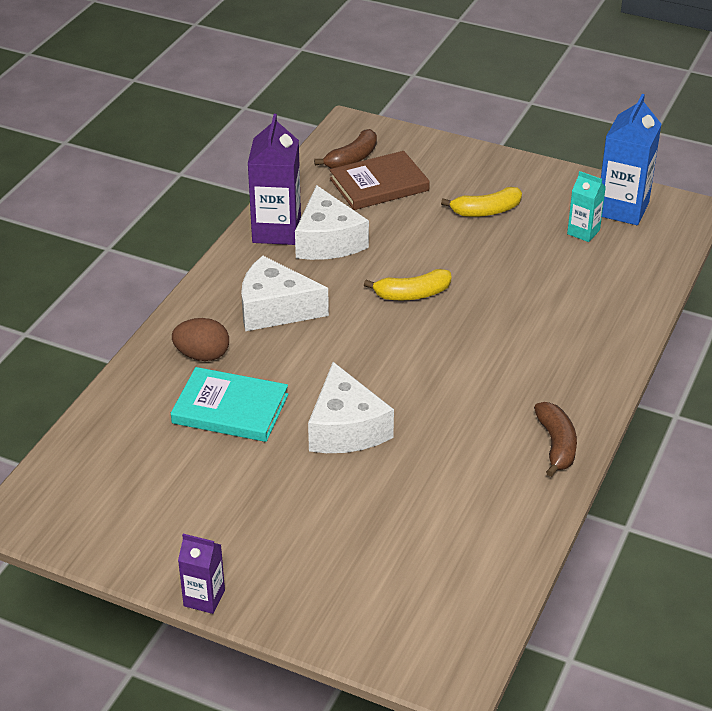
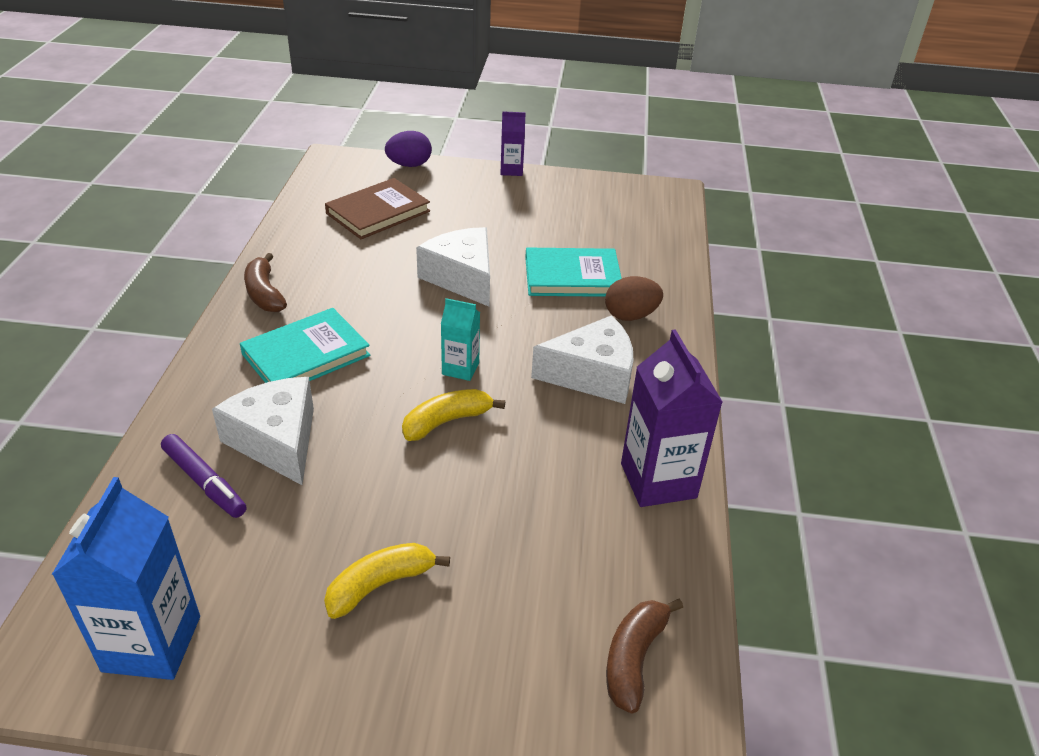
camera: 160 degrees right, 0 degrees up
white cheese [295,185,369,260] -> white cheese moved to [212,377,314,485]
brown book [330,151,430,210] -> brown book moved to [325,178,430,239]
turquoise carton [567,171,606,242] -> turquoise carton moved to [441,298,480,381]
none -> purple marker [161,434,246,518]
none -> turquoise book [240,308,370,383]
none -> purple egg [385,131,432,167]

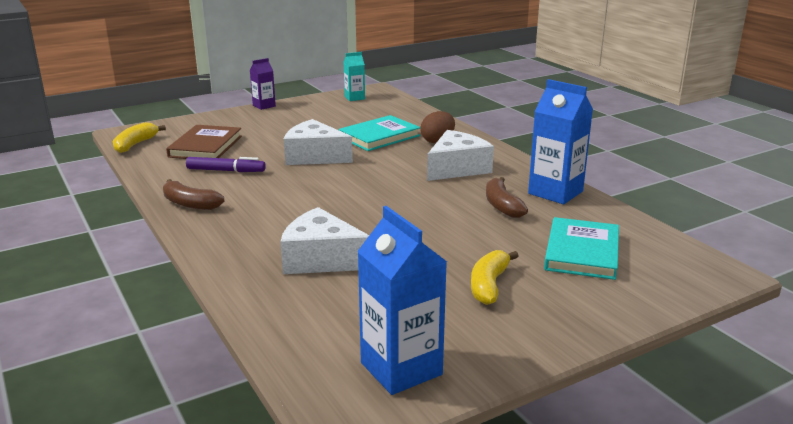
camera: 35 degrees left, 15 degrees down
purple marker [161,434,246,518] -> purple marker moved to [186,157,266,172]
turquoise book [240,308,370,383] -> turquoise book moved to [544,217,619,280]
purple egg [385,131,432,167] -> none
yellow banana [402,389,505,441] -> yellow banana moved to [113,122,166,153]
turquoise carton [441,298,480,381] -> turquoise carton moved to [344,52,365,101]
brown banana [606,599,683,714] -> brown banana moved to [486,177,528,218]
purple carton [621,329,723,507] -> blue carton [528,79,593,204]

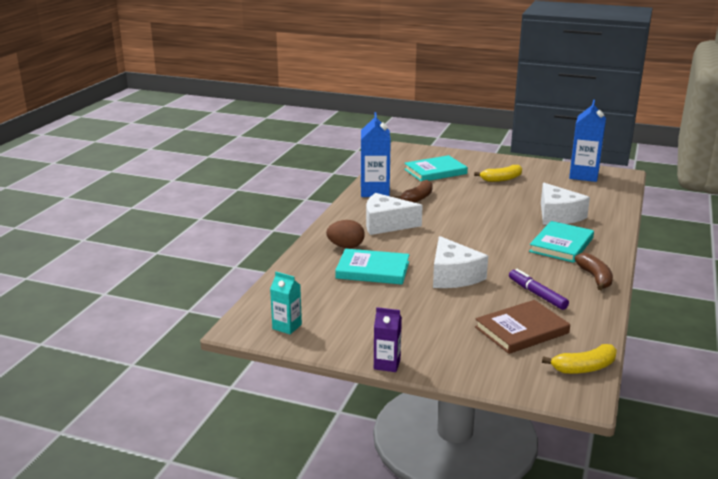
camera: 130 degrees left, 0 degrees up
none -> turquoise book [529,221,594,263]

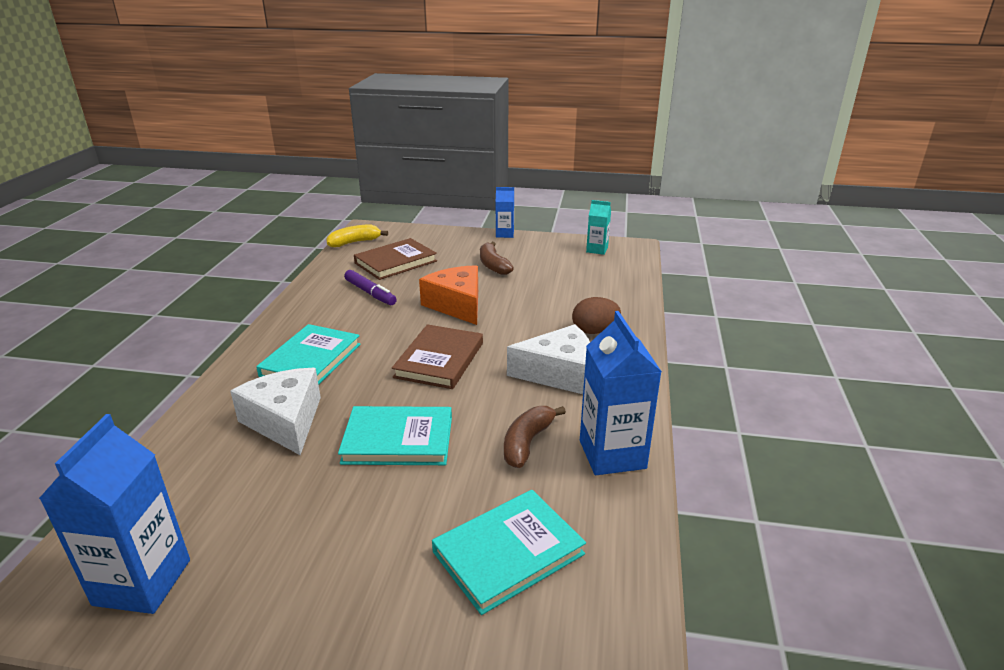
camera: 170 degrees right, 5 degrees up
turquoise book [335,249,409,285] -> turquoise book moved to [338,406,452,465]
purple carton [374,307,402,372] -> blue carton [496,187,514,238]
white cheese [433,236,488,288] -> orange cheese [419,265,478,325]
yellow banana [474,165,522,182] -> none
brown banana [575,253,613,290] -> brown banana moved to [480,242,514,275]
none -> brown book [392,324,483,389]

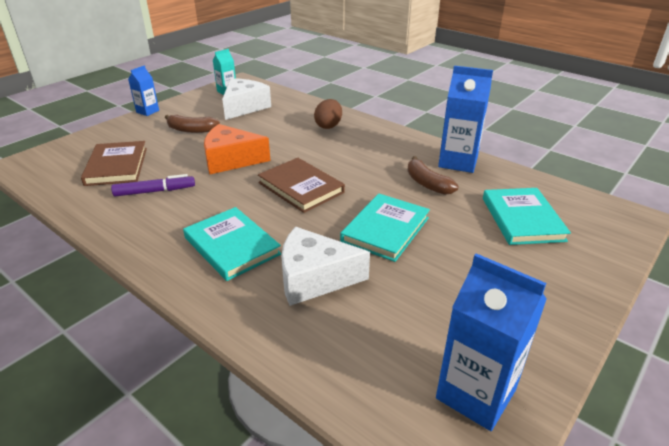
camera: 60 degrees left, 5 degrees up
yellow banana [326,224,388,247] -> none
white cheese [507,324,590,394] -> white cheese moved to [222,78,271,120]

